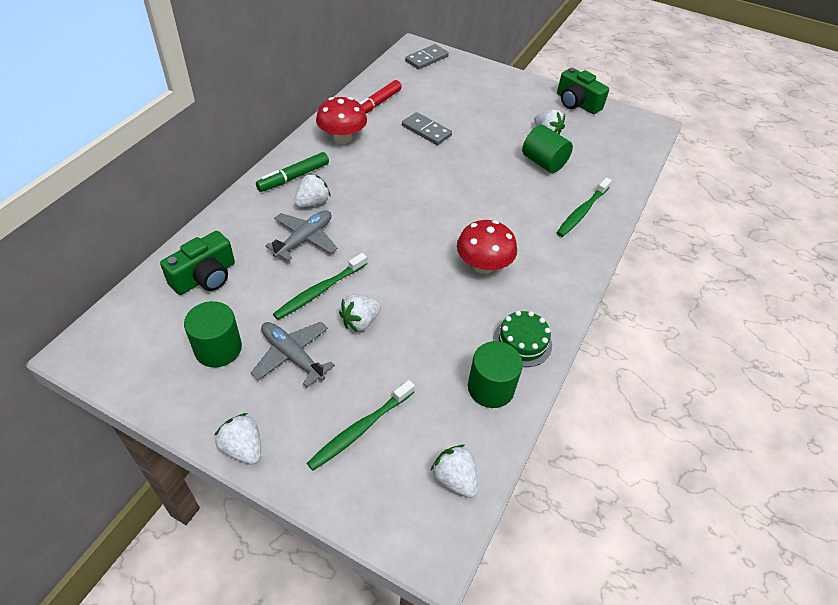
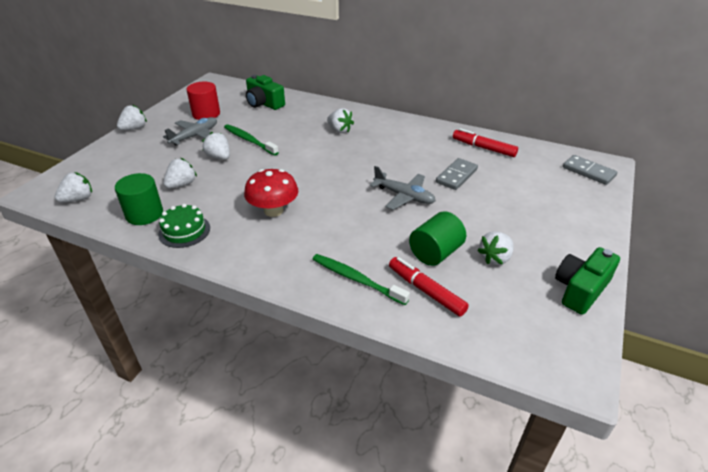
camera: 90 degrees right, 10 degrees down
green cylinder [184,301,242,367] -> red cylinder [186,82,220,120]
green marker [256,152,329,192] -> none
grey plane [265,210,337,261] -> grey plane moved to [370,166,436,210]
green toothbrush [307,380,415,471] -> none
red mushroom [316,97,367,144] -> none
none -> white strawberry [163,158,197,188]
none -> red marker [389,257,469,317]

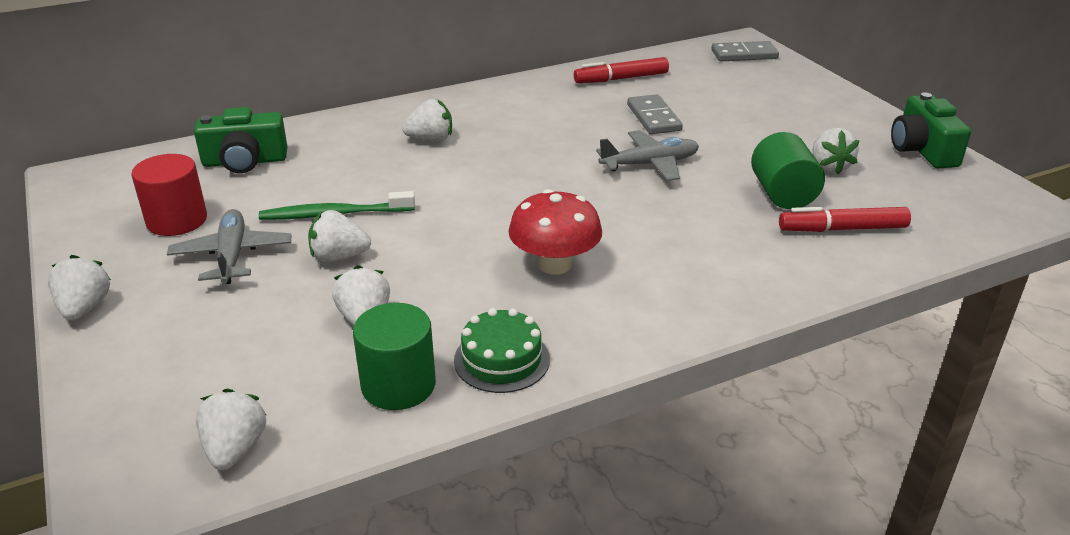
camera: 50 degrees left, 5 degrees down
green toothbrush [313,254,410,305] -> none

